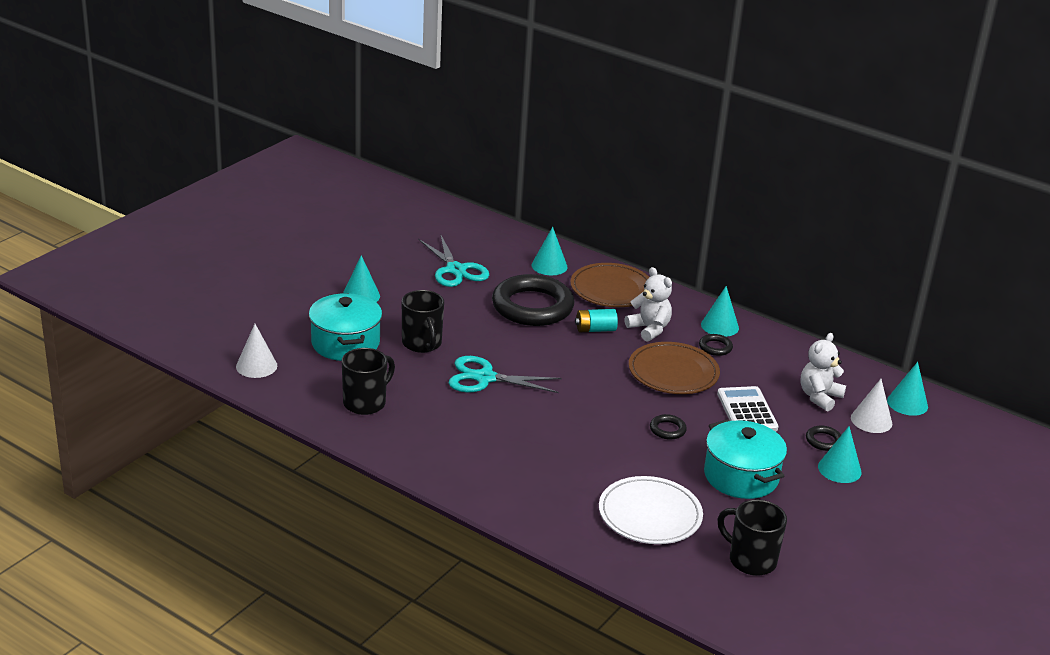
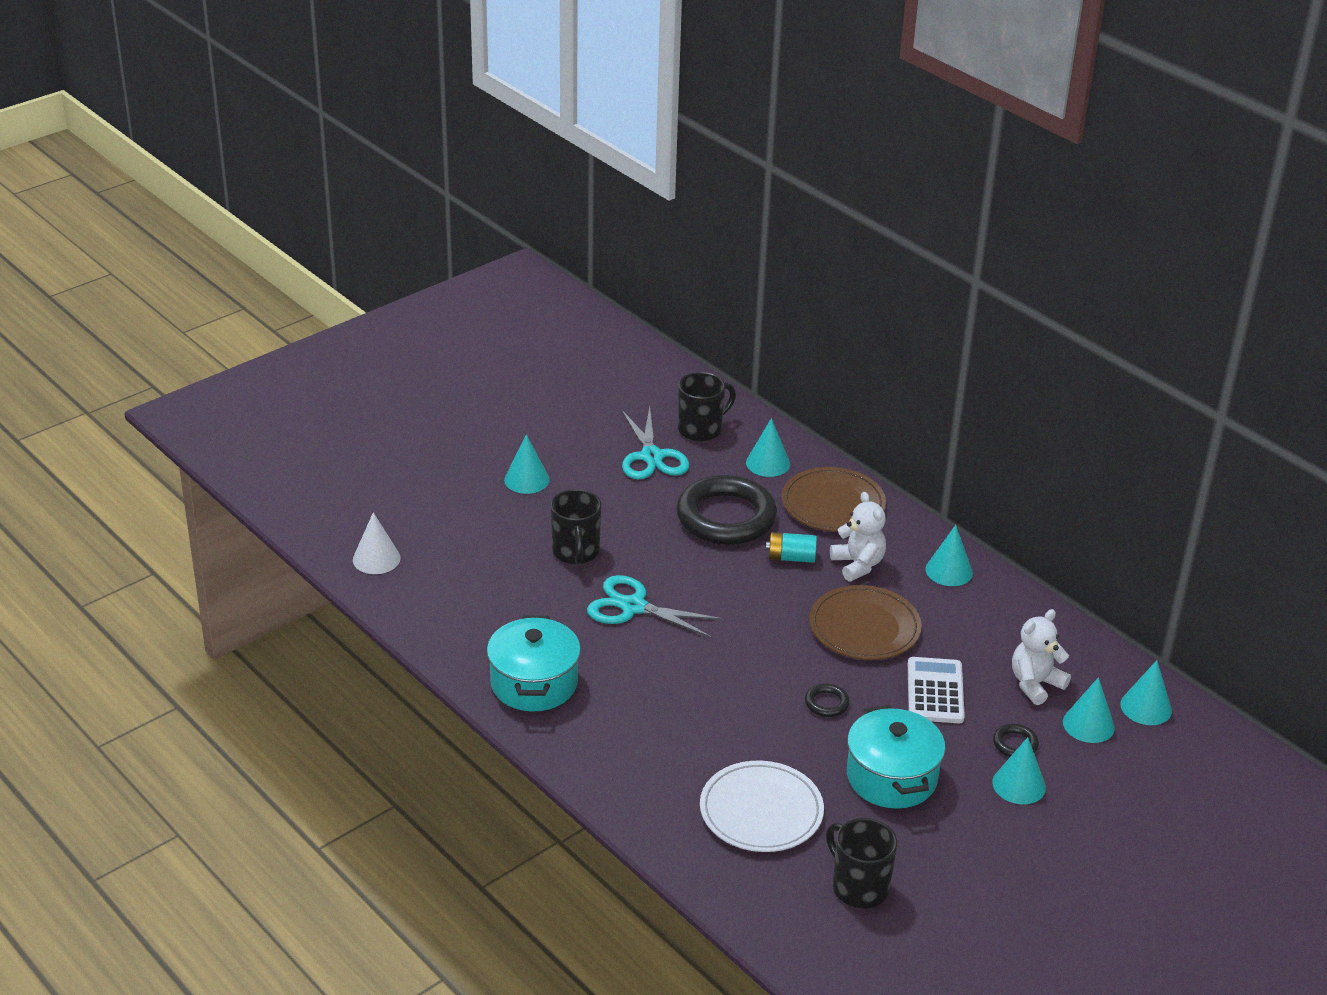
camera: 15 degrees right, 5 degrees up
turquoise pot [309,293,382,361] -> turquoise pot moved to [487,616,581,712]
black mug [342,348,395,415] -> black mug moved to [678,372,736,442]
black ring [699,334,733,356] -> none
white cone [851,379,892,433] -> turquoise cone [1063,677,1115,743]

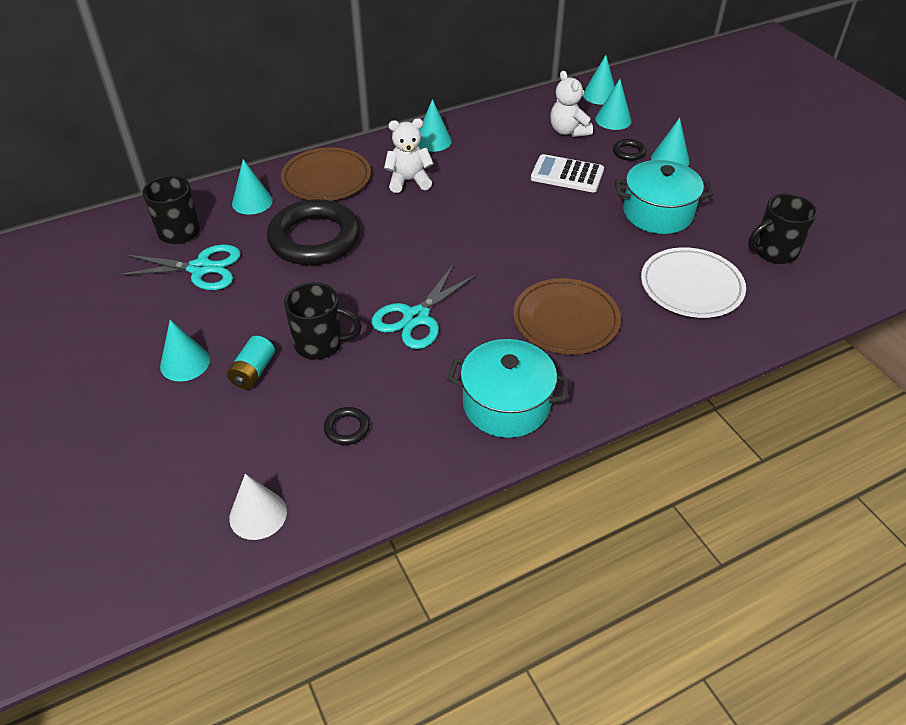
camera: 75 degrees left, 10 degrees up
turquoise battery [766,532,817,563] -> turquoise battery moved to [227,336,275,389]
black ring [805,684,850,717] -> black ring moved to [324,407,370,445]
brown plate [809,585,922,660] -> brown plate moved to [513,278,621,354]

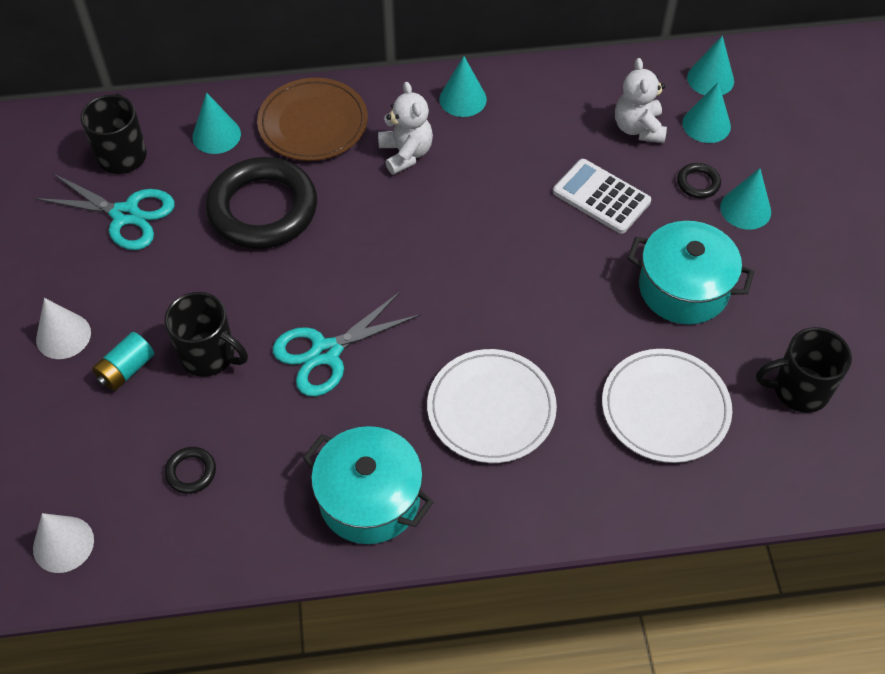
camera: 20 degrees right, 10 degrees up
turquoise cone [160,320,210,382] -> white cone [36,298,91,359]
white teddy bear [384,118,434,193] -> white teddy bear turned 60 degrees clockwise [378,82,433,175]
brown plate [513,278,621,354] -> white plate [427,349,557,463]

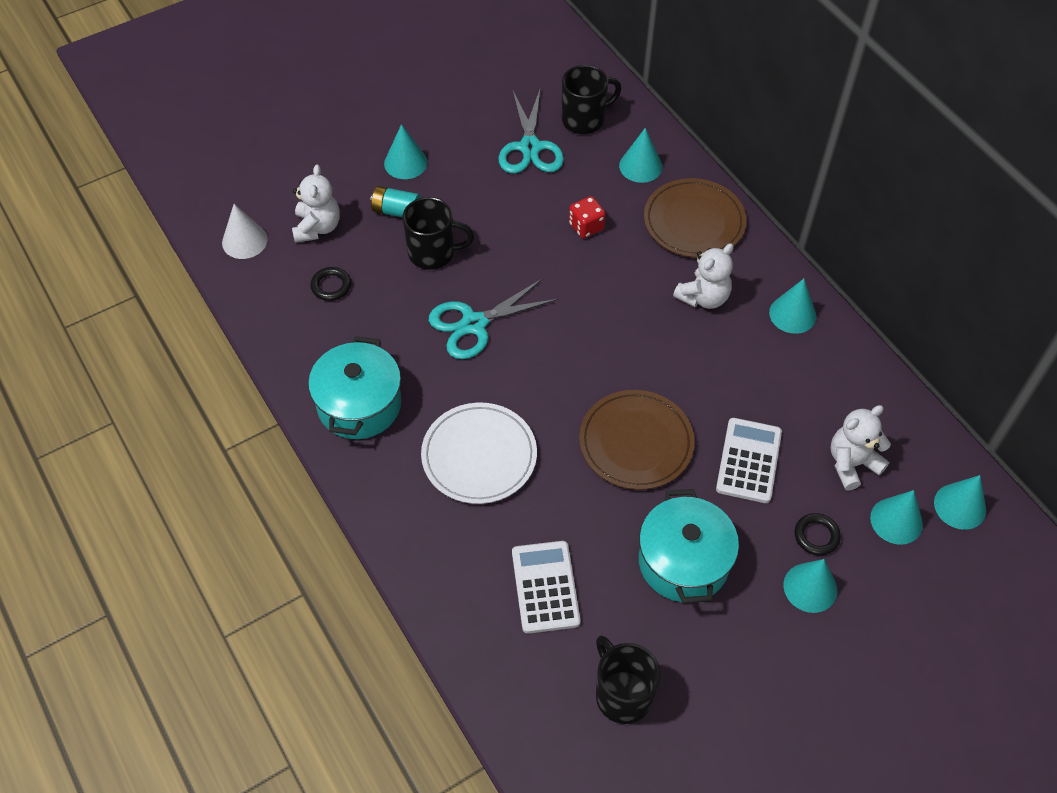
camera: 65 degrees right, 0 degrees up
white cone [36,298,91,359] -> turquoise cone [384,124,427,179]
black mug [165,292,248,377] -> black mug turned 90 degrees counterclockwise [403,197,474,270]
black ring [206,157,317,249] -> red dice [569,196,606,238]
turquoise scissors [273,291,421,396] -> turquoise scissors turned 60 degrees counterclockwise [429,278,558,359]
white plate [602,349,732,463] -> white calculator [512,541,581,634]
none -> white teddy bear [292,165,340,243]
none -> brown plate [579,390,695,490]

